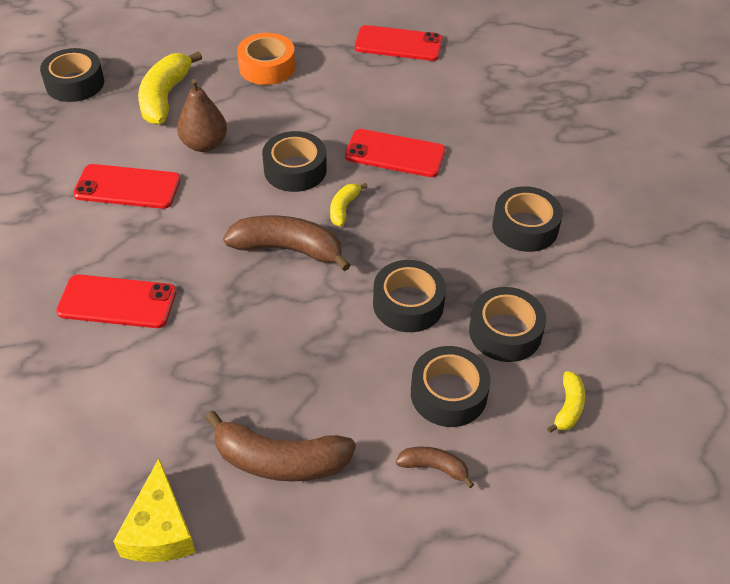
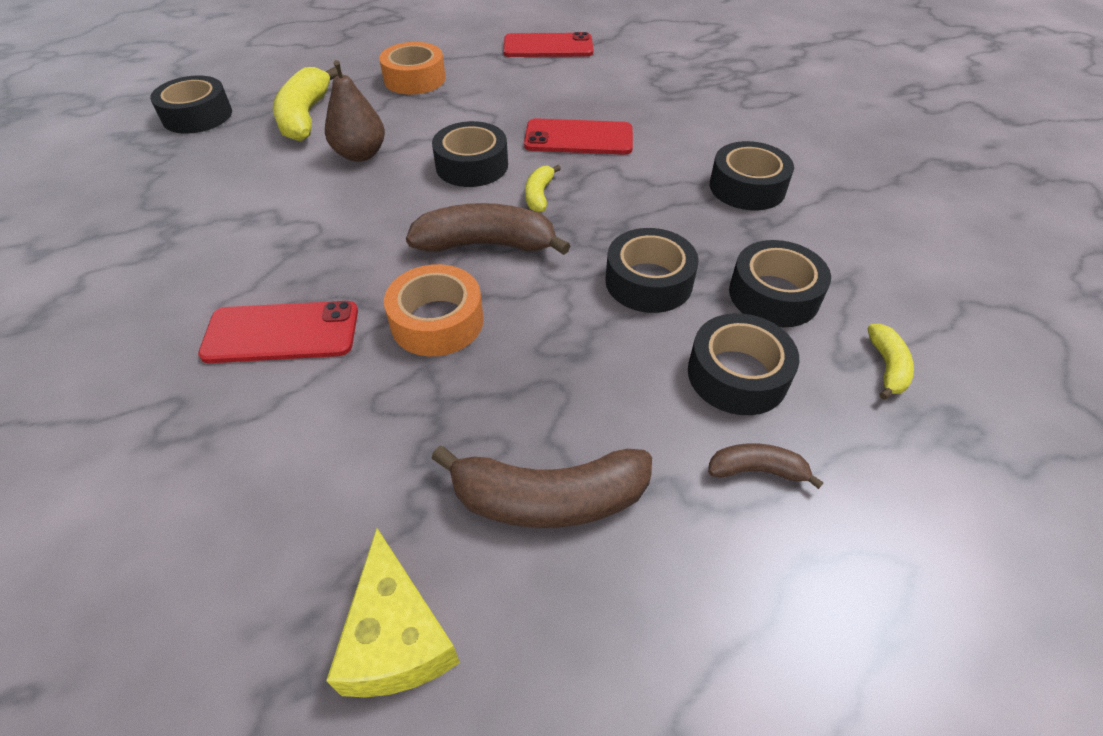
camera: 10 degrees left, 0 degrees up
red phone [73,164,181,209] -> none
none -> orange tape [384,264,483,356]

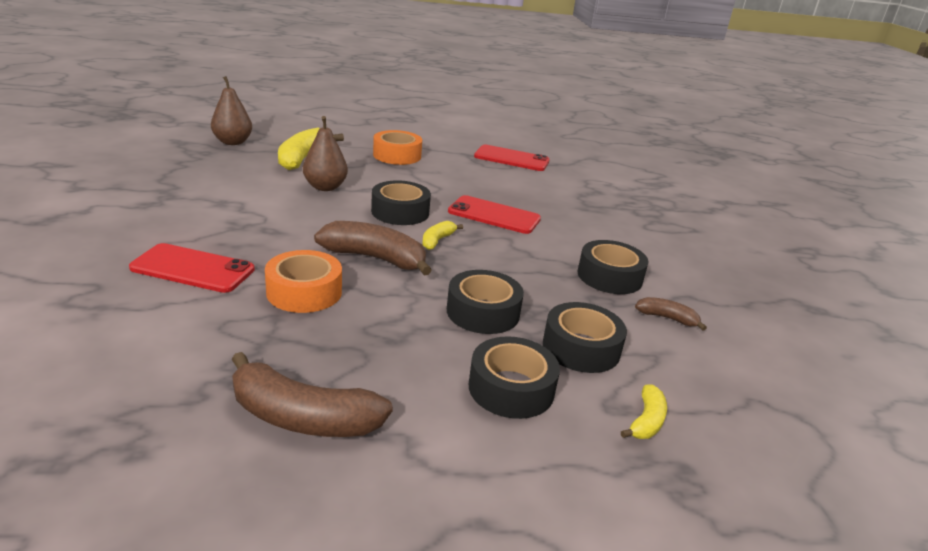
camera: 15 degrees right, 20 degrees down
black tape [150,75,232,134] -> brown pear [211,76,252,145]
yellow cheese [326,528,460,697] -> none
brown banana [708,443,824,489] -> brown banana moved to [635,297,707,331]

